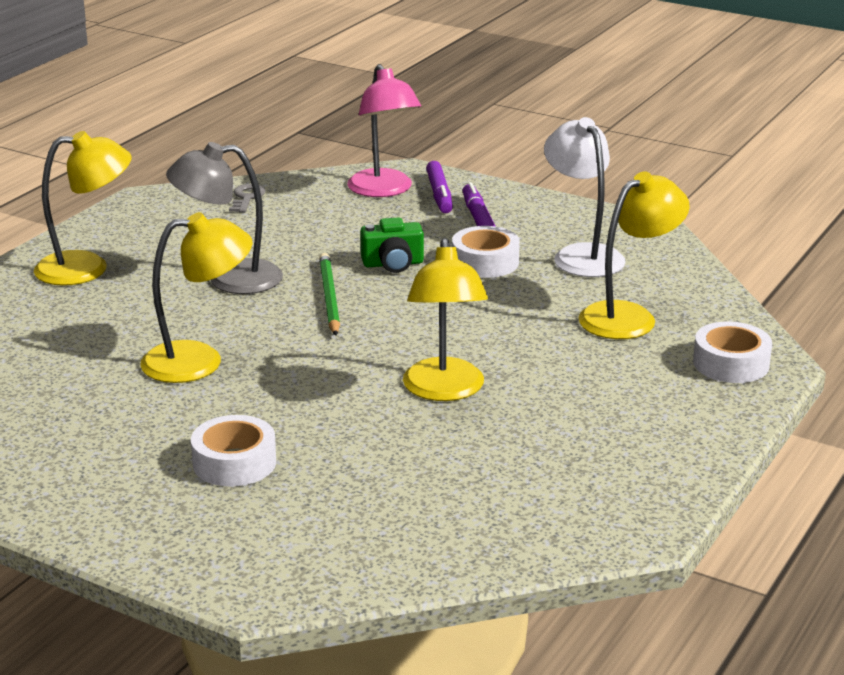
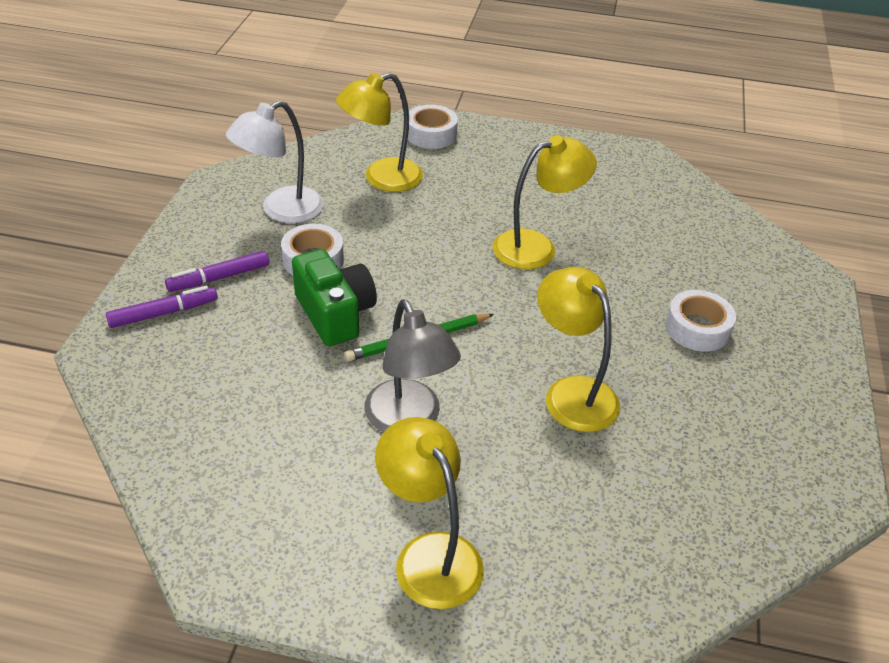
camera: 110 degrees left, 15 degrees up
grey key [229,184,266,213] -> none
pink lamp [347,64,421,197] -> none
green camera [360,217,424,273] -> green camera [292,249,377,346], size x1.50
yellow lamp [578,171,690,339] -> yellow lamp turned 60 degrees counterclockwise [336,73,423,192]

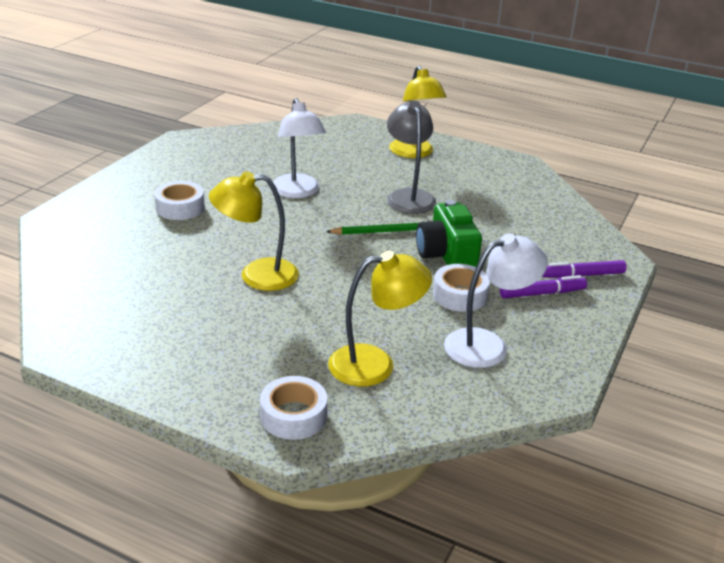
camera: 165 degrees left, 10 degrees down
yellow lamp [537,267,620,432] -> white lamp [273,98,326,198]

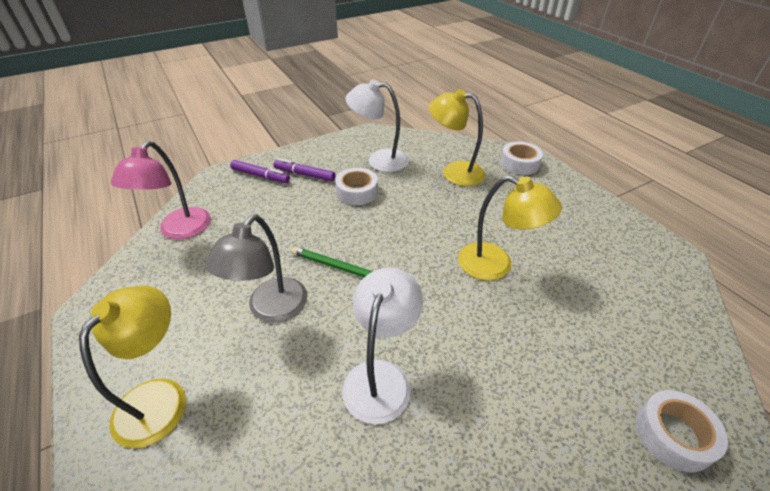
camera: 145 degrees left, 10 degrees up
white tape [154,181,205,220] -> white tape moved to [636,390,728,472]
green camera [416,200,482,267] -> none
none -> pink lamp [111,141,211,239]

